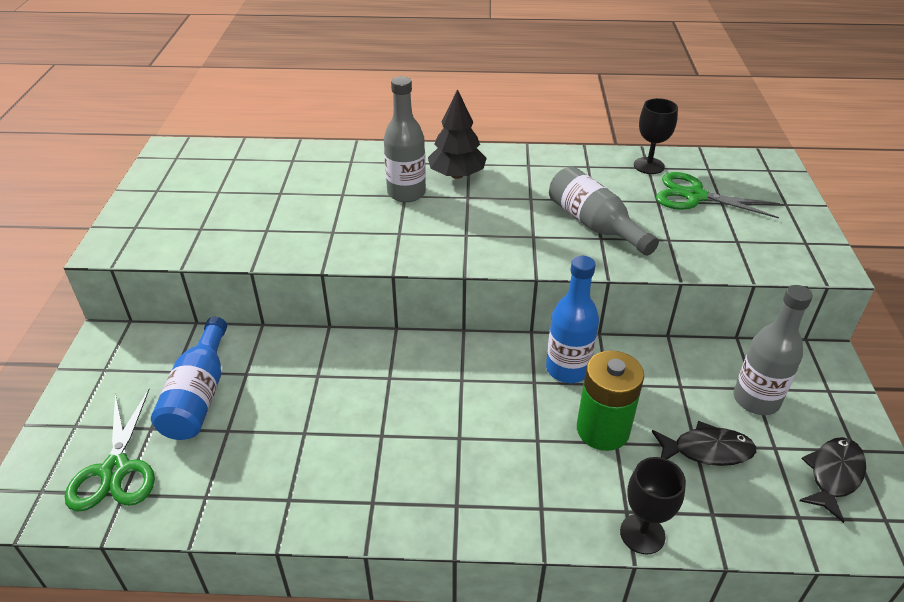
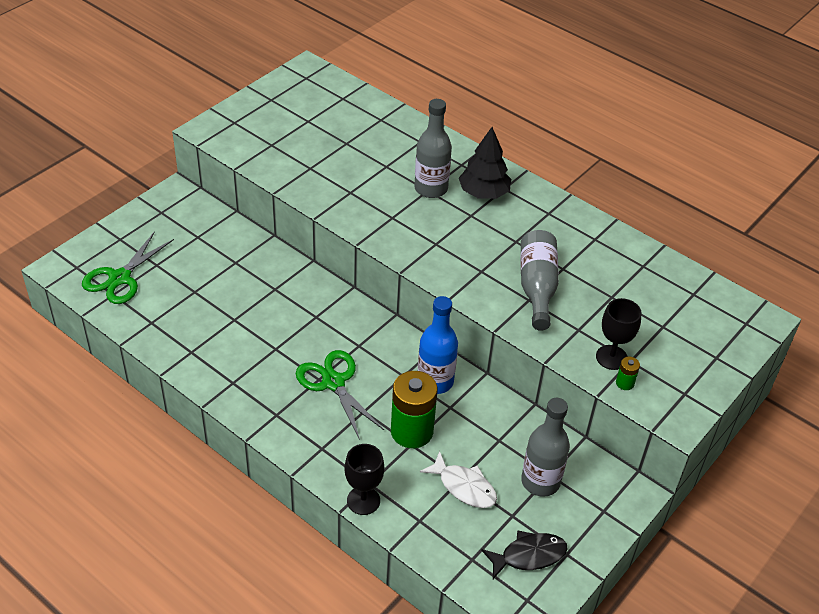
camera: 35 degrees right, 5 degrees up
blue bottle [151,317,227,440] -> none
black goblet [634,98,678,174] -> black goblet moved to [596,298,642,370]
black fish [652,421,756,466] -> white fish [420,451,497,508]
green scissors [656,172,780,218] -> green scissors moved to [296,350,384,440]
none -> green battery [616,357,640,390]

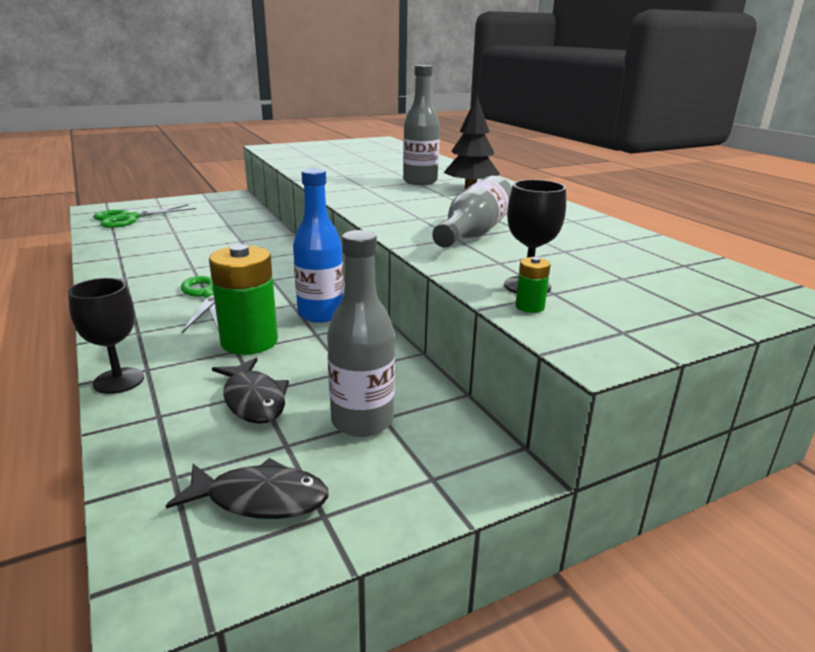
camera: 25 degrees right, 20 degrees down
white fish [420,451,497,508] -> black fish [212,358,289,424]

